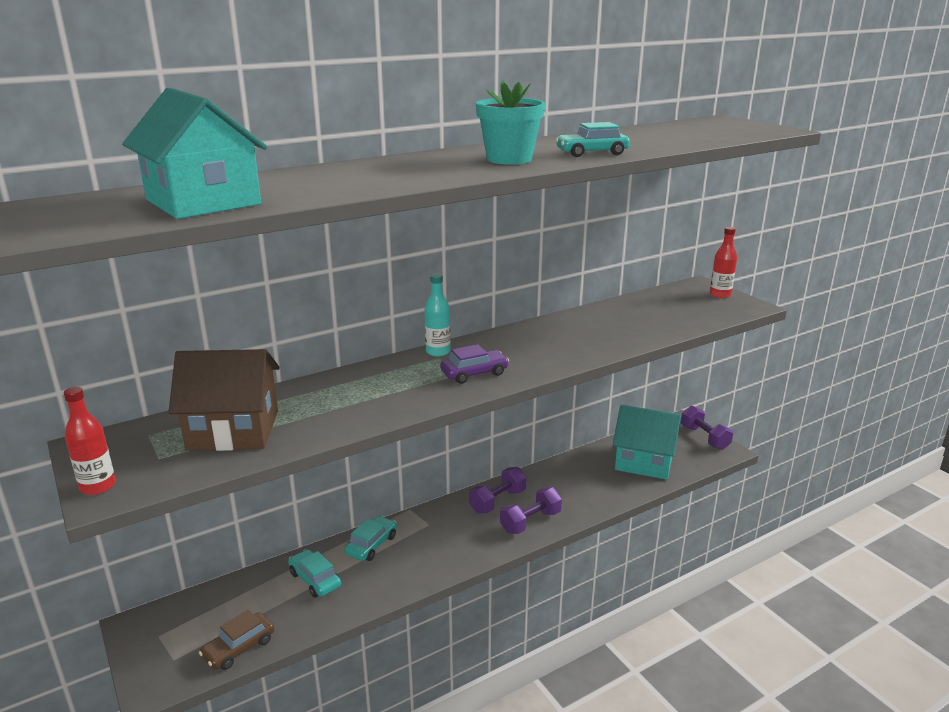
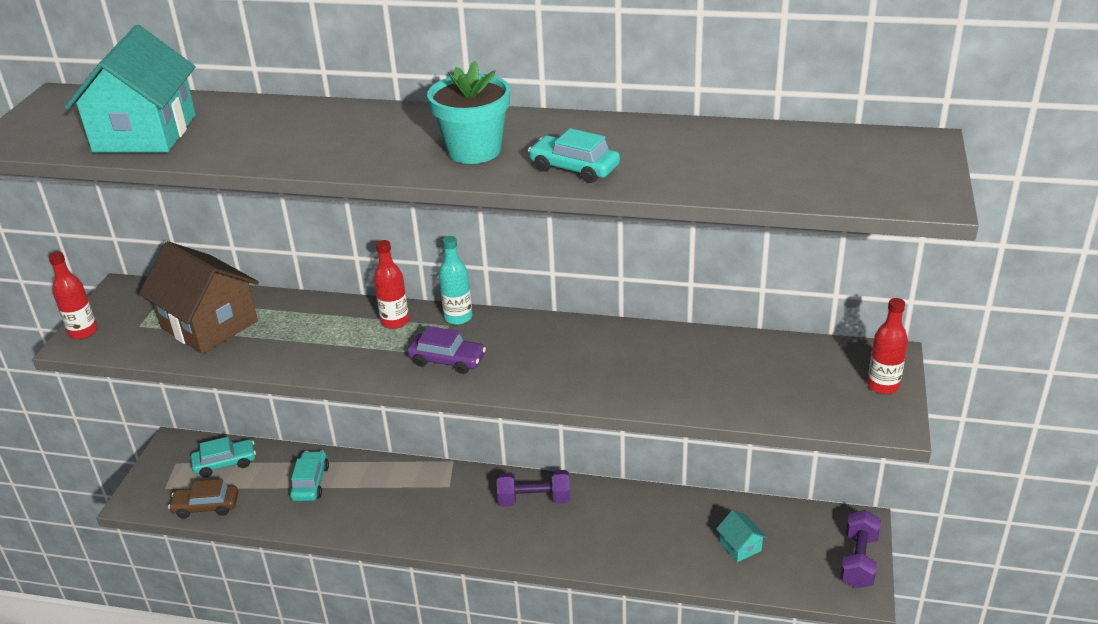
camera: 45 degrees right, 10 degrees up
turquoise car [345,516,397,561] -> turquoise car moved to [191,437,256,477]
purple dumbbell [500,487,562,534] -> none
turquoise house [613,405,681,480] -> turquoise house [716,510,767,562], size x0.45
none -> red bottle [374,240,409,329]

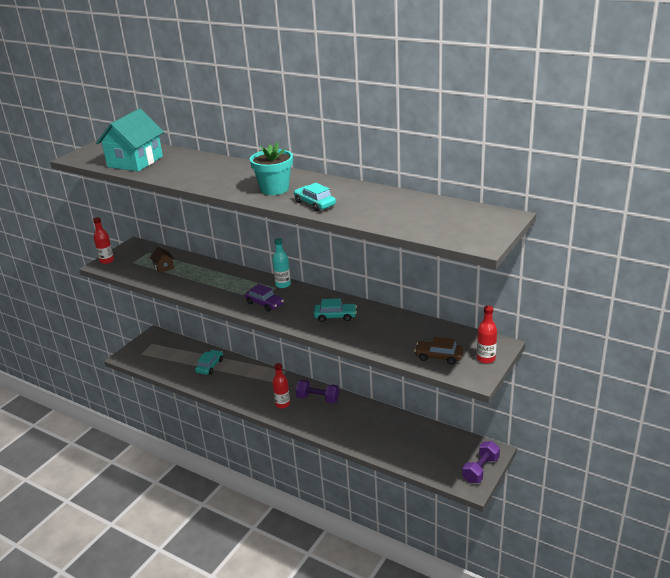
camera: 20 degrees right, 5 degrees down
brown house [139,241,259,354] -> brown house [150,247,175,273], size x0.45
brown car [168,479,238,519] -> brown car moved to [414,337,463,364]
turquoise car [191,437,256,477] -> turquoise car moved to [314,299,357,322]
red bottle [374,240,409,329] -> red bottle moved to [273,363,290,408]
turquoise house [716,510,767,562] -> none

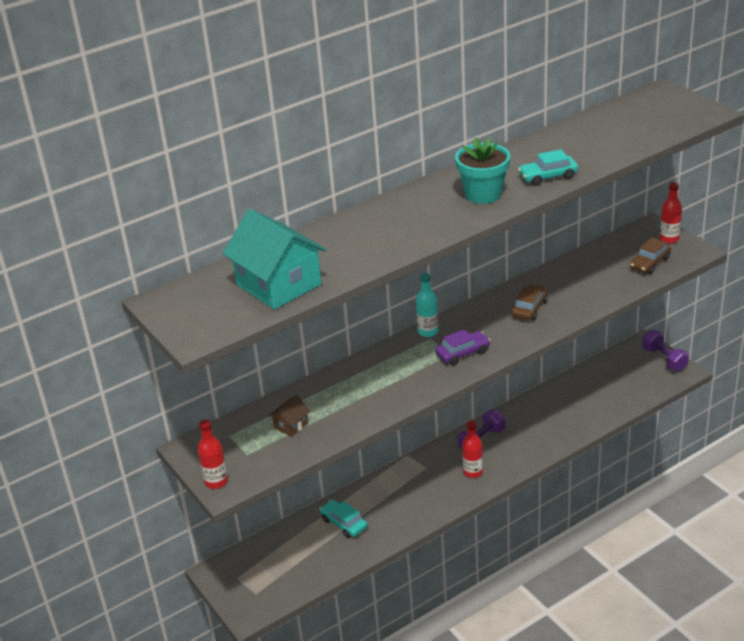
camera: 65 degrees left, 5 degrees up
brown house [150,247,175,273] -> brown house turned 45 degrees counterclockwise [269,395,310,437]
turquoise car [314,299,357,322] -> brown car [512,284,548,320]

